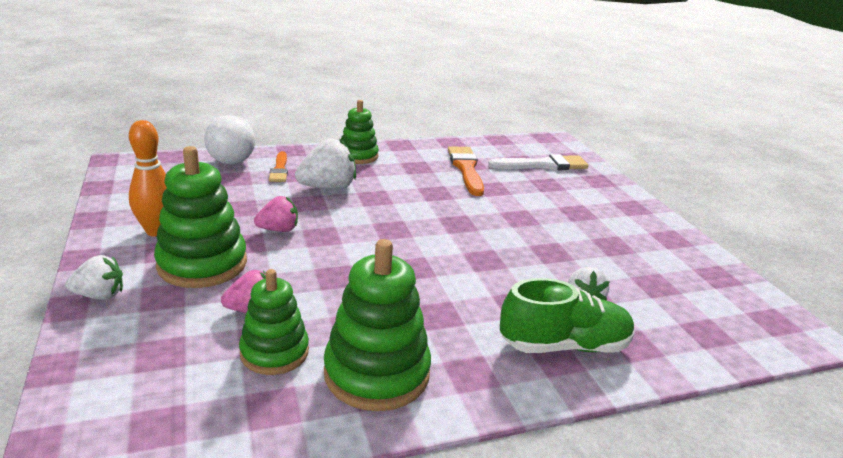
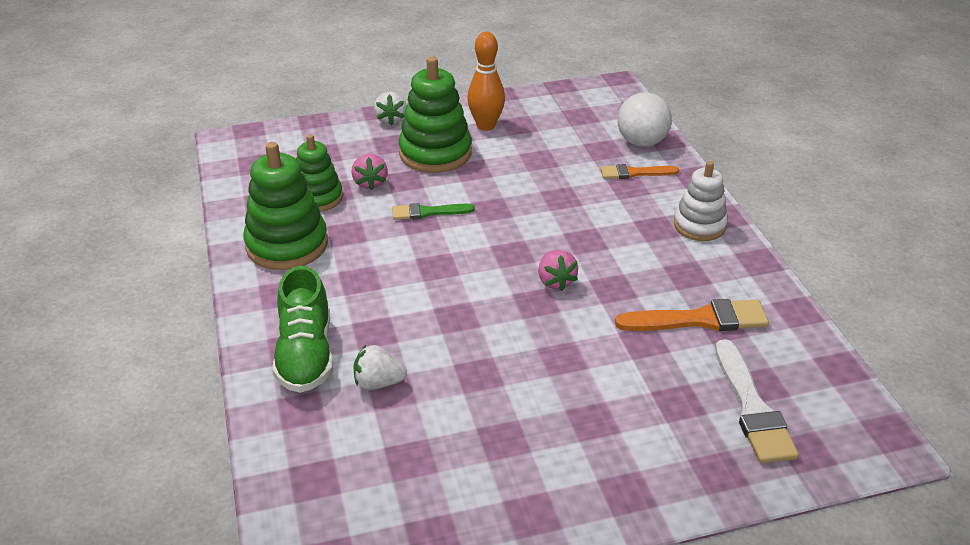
camera: 95 degrees right, 10 degrees up
pink strawberry [254,196,298,232] -> pink strawberry moved to [538,250,578,291]
white strawberry [295,138,356,189] -> none
green stacking toy [341,100,379,164] -> white stacking toy [674,161,728,241]
none -> green brush [392,203,475,220]

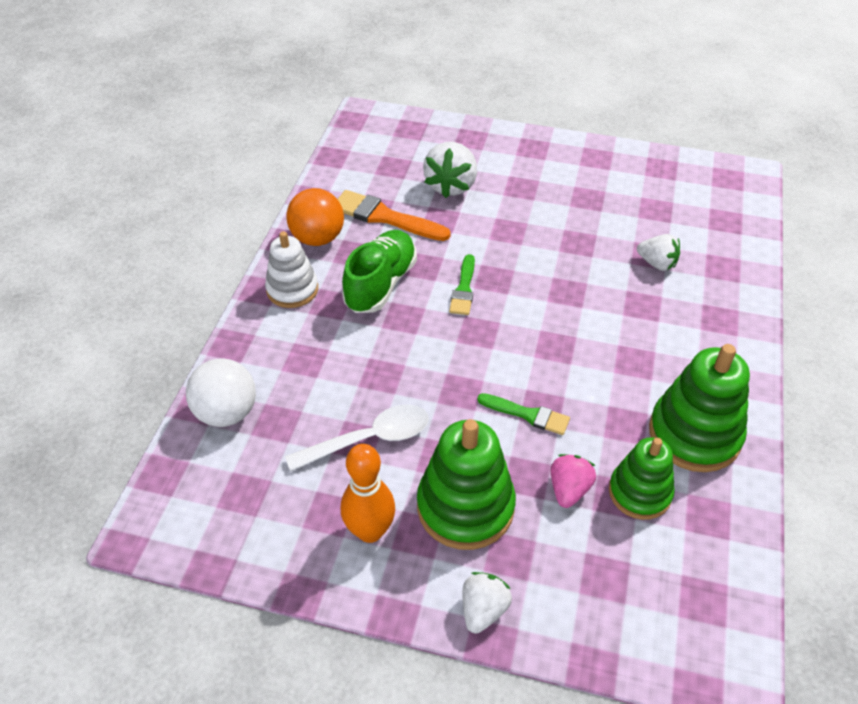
camera: 150 degrees left, 10 degrees up
green shoe [272,266,333,393] -> green shoe moved to [342,230,417,313]
pink strawberry [538,250,578,291] -> green brush [449,254,475,315]
orange brush [600,164,679,179] -> none
white brush [715,339,799,463] -> none
none -> white spoon [285,404,429,472]
none -> orange ball [286,188,344,246]
none -> white strawberry [423,142,477,198]

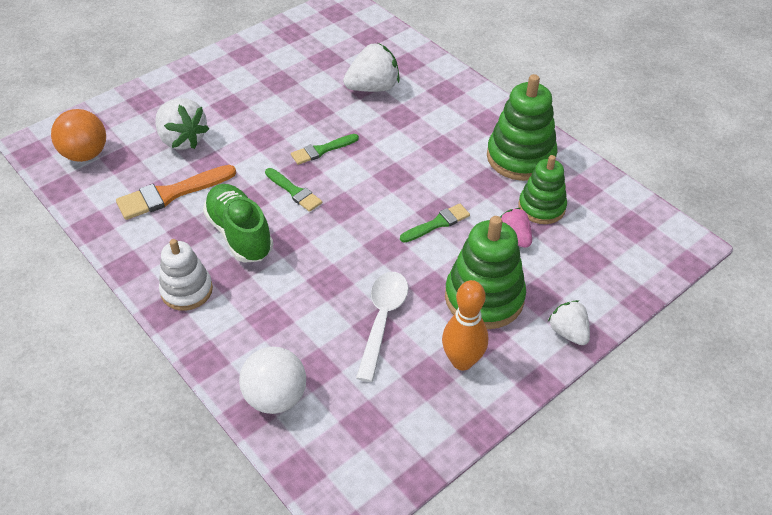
camera: 55 degrees left, 0 degrees up
orange ball [286,188,344,246] -> orange ball moved to [51,109,106,162]
white strawberry [637,234,680,271] -> white strawberry [343,43,400,92], size x1.59
none -> green brush [291,134,359,165]

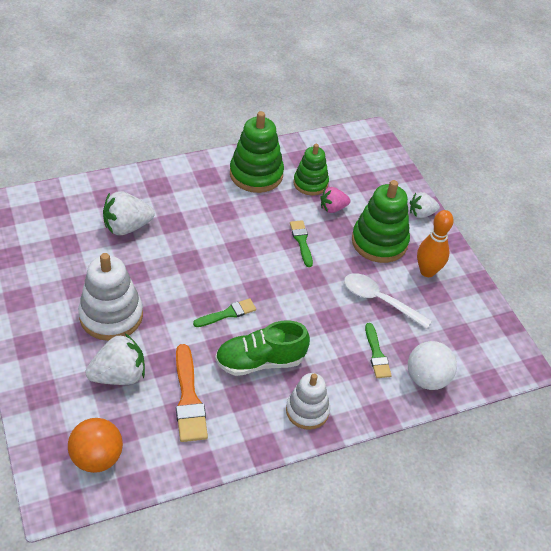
camera: 75 degrees left, 0 degrees up
green brush [291,134,359,165] -> green brush moved to [365,323,392,378]
white strawberry [343,43,400,92] -> white strawberry turned 105 degrees counterclockwise [103,191,155,235]
none -> white stacking toy [78,253,143,341]

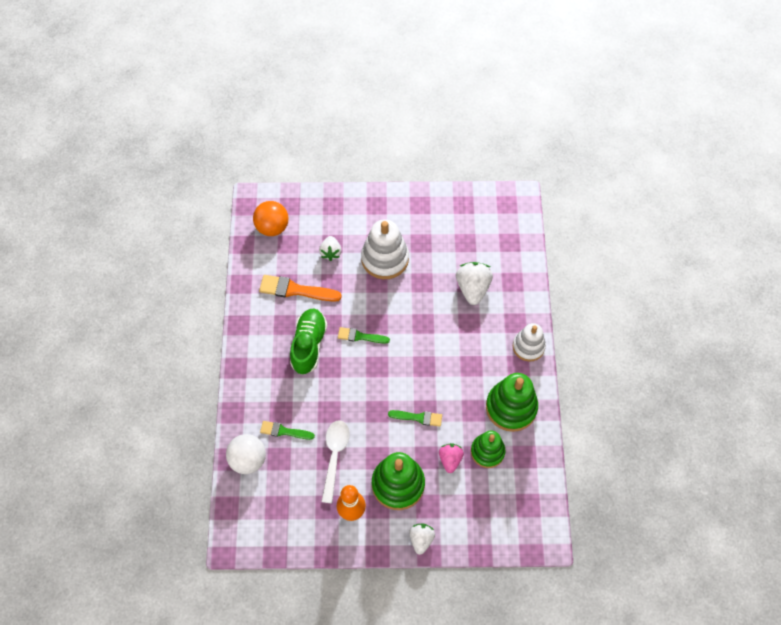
camera: 115 degrees right, 15 degrees up
white strawberry [85,333,145,385] -> white strawberry [319,236,342,261], size x0.63
green brush [193,298,256,327] -> green brush turned 105 degrees clockwise [338,327,390,344]
white stacking toy [286,373,330,430] -> white stacking toy moved to [513,323,546,361]
white spoon [344,273,432,329] -> white spoon turned 45 degrees counterclockwise [321,420,350,503]

